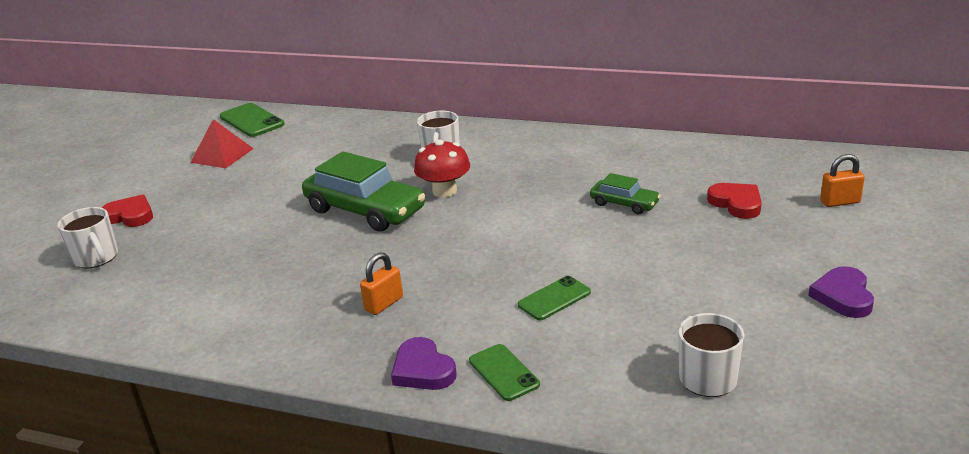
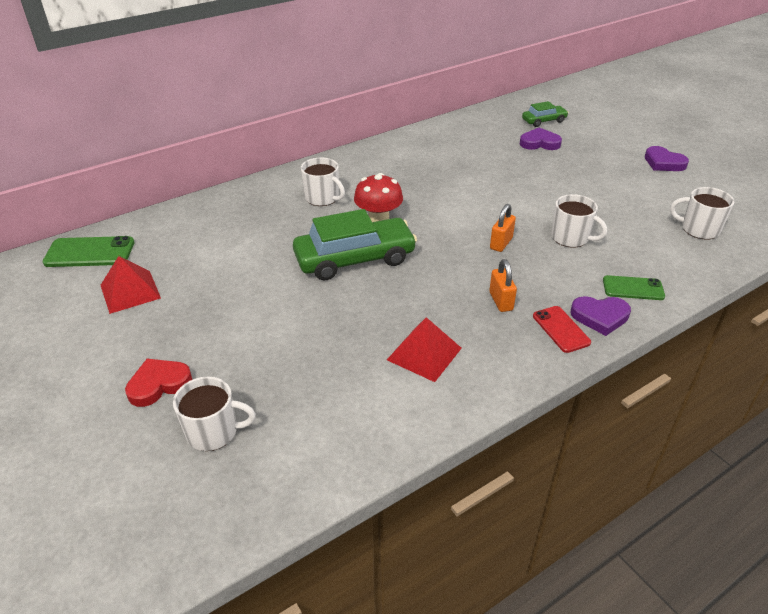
camera: 55 degrees left, 10 degrees up
green phone [518,276,591,320] -> white mug [551,194,607,248]
green car [590,173,661,214] -> green car moved to [522,101,569,127]
red heart [707,183,762,219] -> purple heart [520,128,562,150]
orange padlock [820,154,865,207] -> orange padlock moved to [490,204,516,252]
none -> red pyramid [387,317,462,382]
none -> red phone [533,306,591,353]

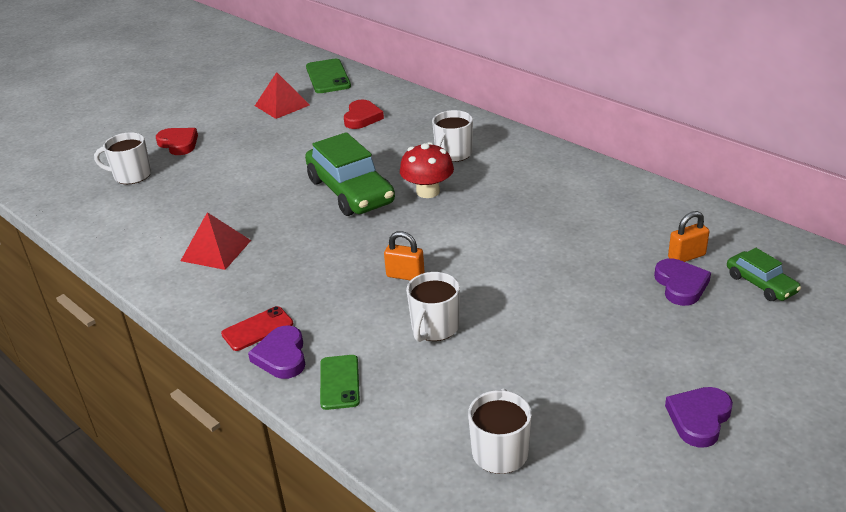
camera: 80 degrees right, 5 degrees down
white mug [173,377,256,451] -> white mug turned 105 degrees clockwise [94,133,151,184]
orange padlock [489,259,517,312] -> orange padlock moved to [668,211,710,262]
none -> red heart [344,100,384,129]

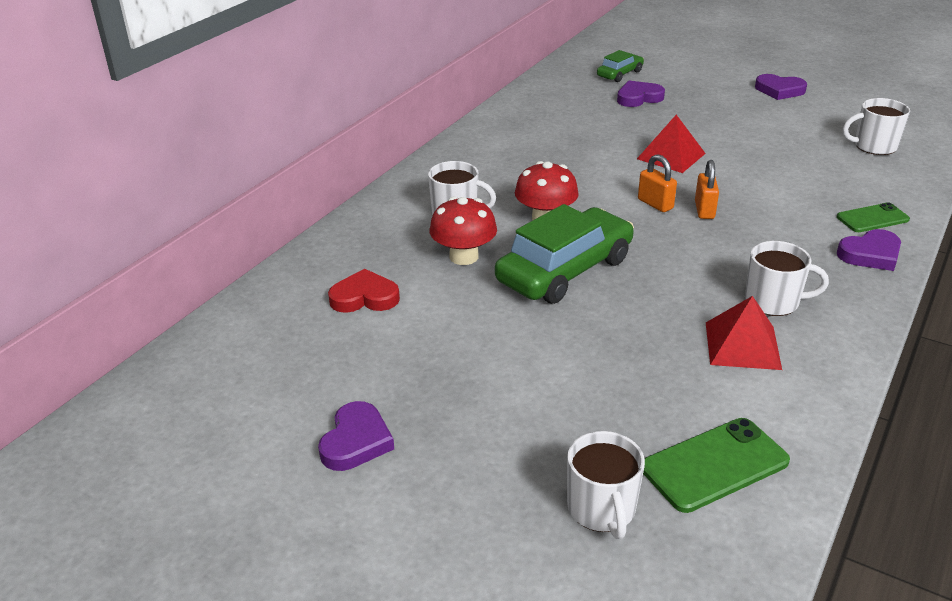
camera: 105 degrees left, 0 degrees up
red heart [156,128,198,155] -> none
red phone [221,306,293,351] -> none
red pyramid [255,72,310,119] -> red pyramid moved to [637,115,706,173]
green phone [306,59,351,93] -> green phone moved to [643,418,790,513]
white mug [406,272,460,342] -> white mug moved to [745,241,829,316]
orange padlock [668,211,710,262] -> orange padlock moved to [638,154,677,212]
none -> purple heart [318,401,394,471]
none -> red mushroom [430,197,497,265]

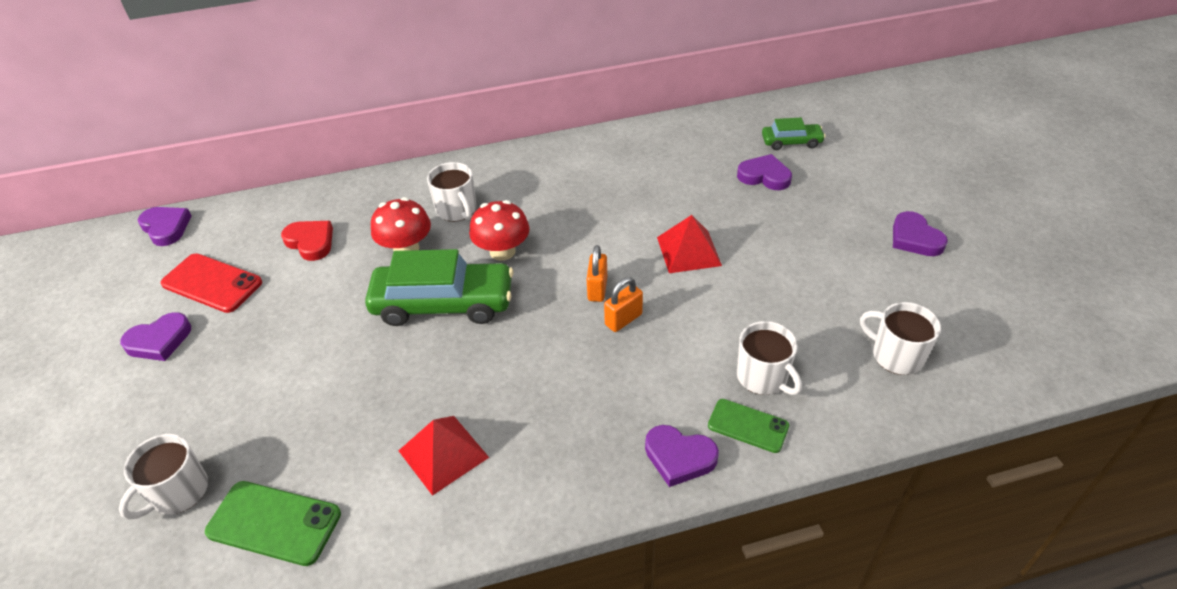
camera: 45 degrees right, 10 degrees up
white mug [745,241,829,316] -> white mug moved to [737,321,802,395]
none -> purple heart [138,207,192,246]
none -> red phone [161,253,262,313]

